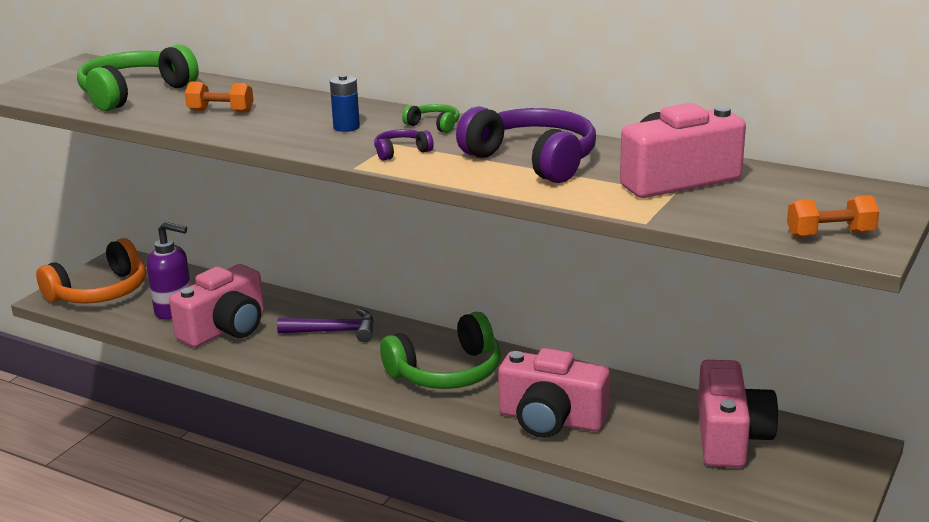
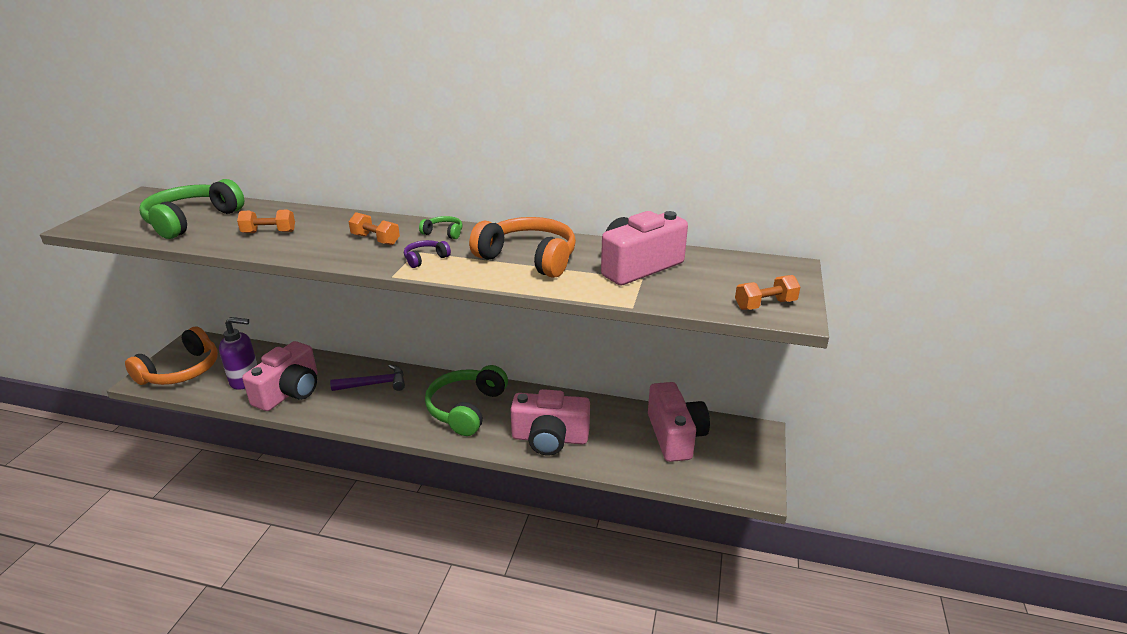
camera: 15 degrees left, 5 degrees up
blue battery [330,75,360,132] -> orange dumbbell [349,212,400,245]
green headphones [380,312,501,389] -> green headphones turned 150 degrees clockwise [425,365,508,436]
purple headphones [456,106,596,183] -> orange headphones [469,217,576,278]

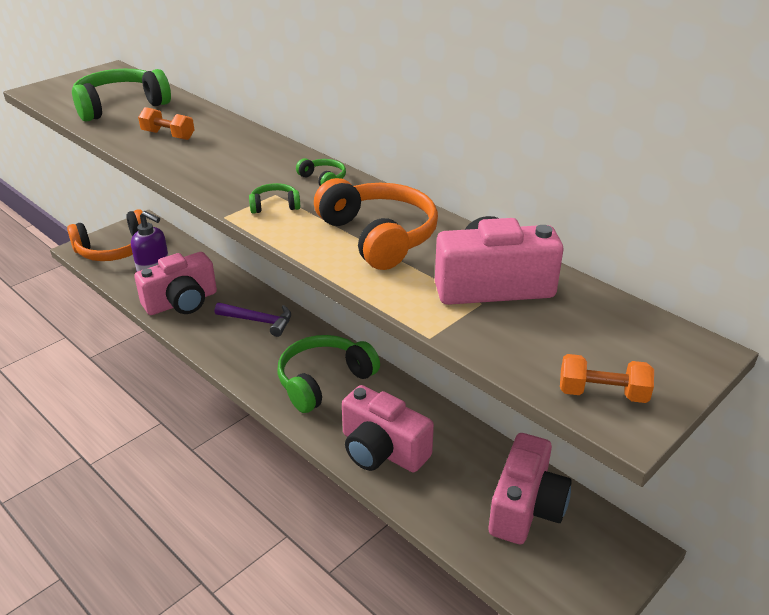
camera: 30 degrees right, 5 degrees up
orange dumbbell [349,212,400,245] -> none
purple headphones [404,240,451,268] -> green headphones [249,183,300,214]

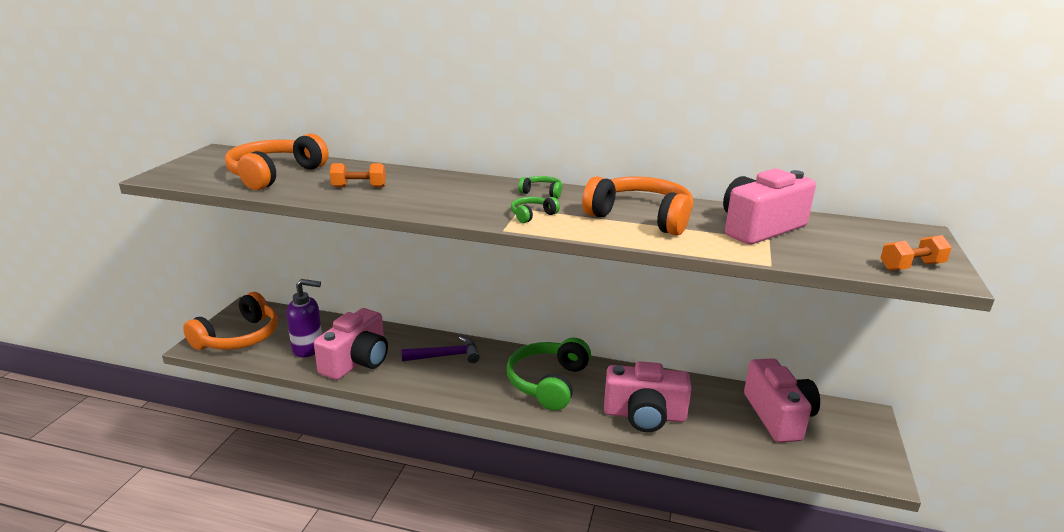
camera: 30 degrees left, 10 degrees down
green headphones [72,69,171,122] -> orange headphones [225,134,329,190]

